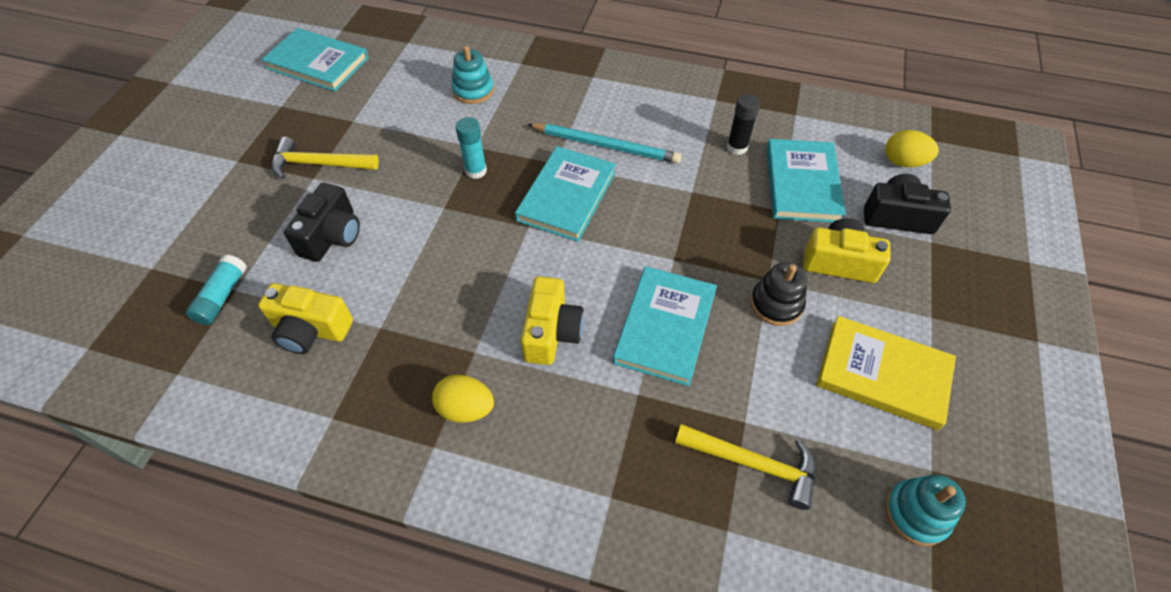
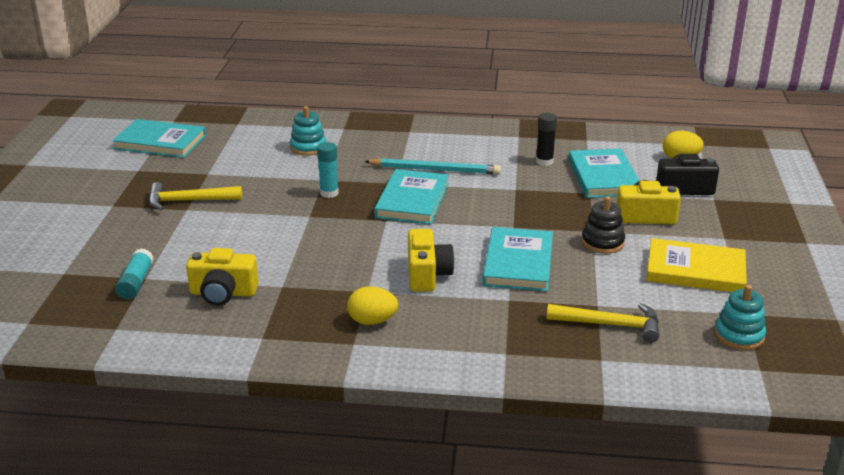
camera: 10 degrees left, 25 degrees down
black camera [284,183,360,262] -> none

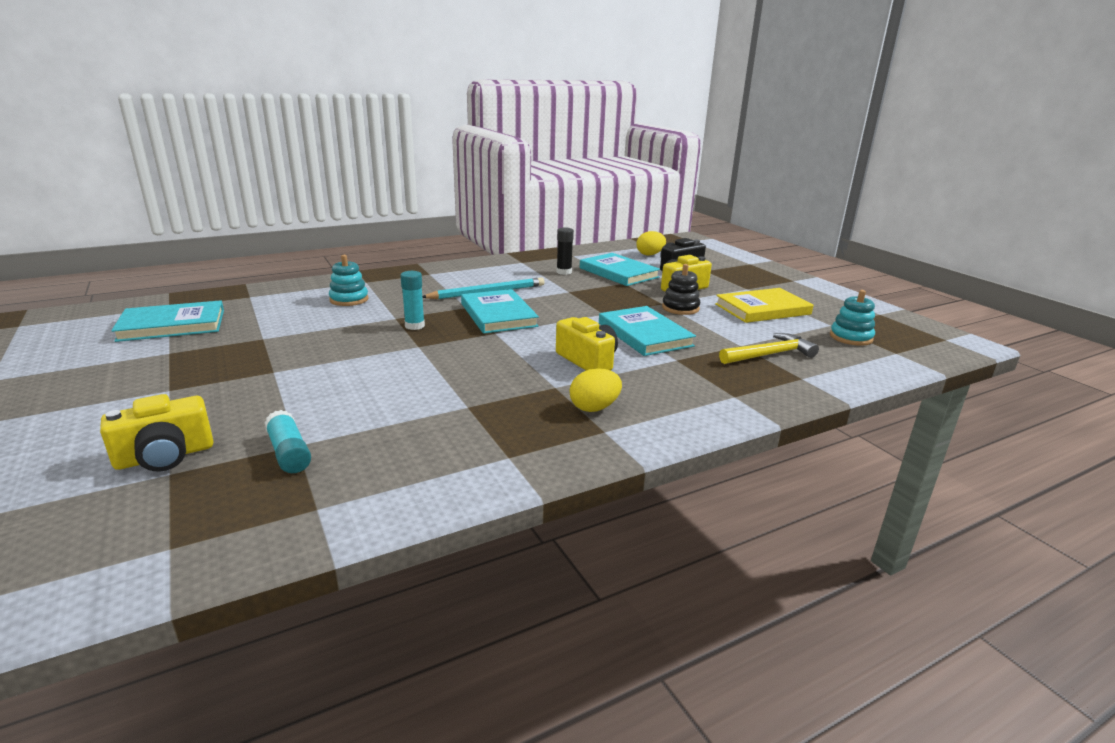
camera: 35 degrees left, 5 degrees down
yellow hammer [149,182,242,210] -> none
yellow camera [186,248,259,306] -> yellow camera moved to [100,394,214,472]

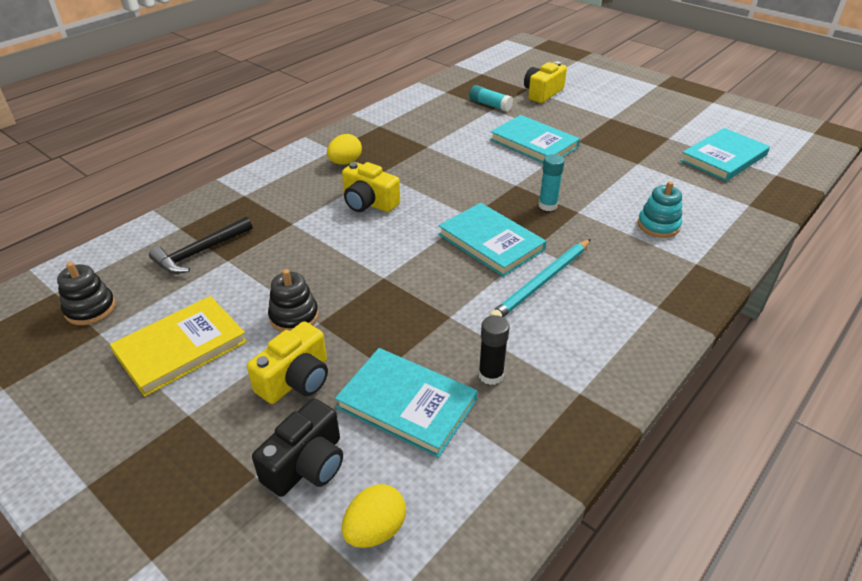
camera: 160 degrees right, 15 degrees up
turquoise book [599,306,696,356] -> turquoise book moved to [490,115,580,163]
yellow hammer [719,333,819,364] -> black hammer [149,217,252,274]
turquoise stacking toy [830,290,875,346] -> black stacking toy [57,262,116,325]

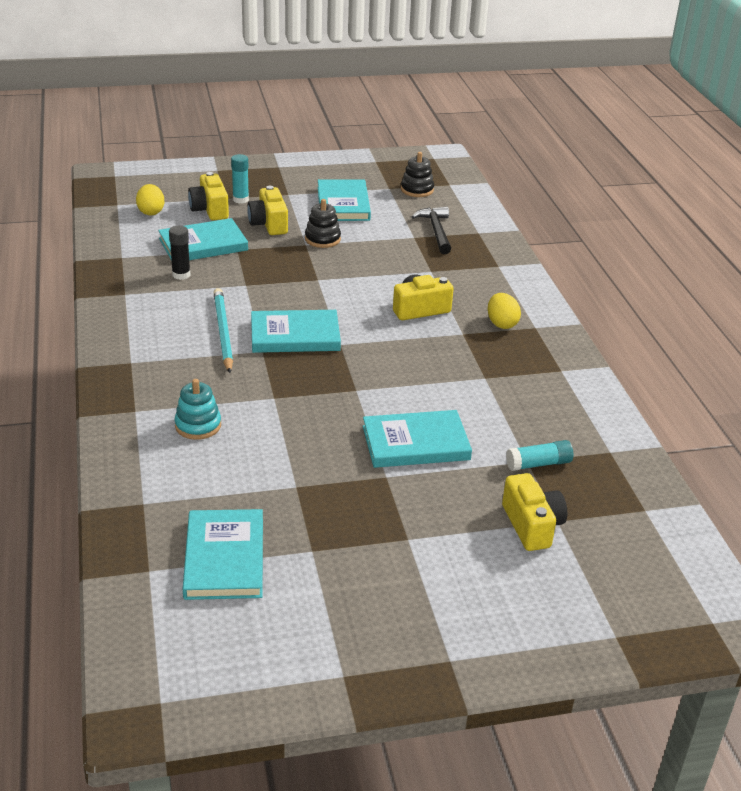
camera: 125 degrees right, 5 degrees down
yellow book [110,296,247,397] -> turquoise book [318,179,371,221]
black camera [252,398,343,497] -> yellow camera [188,172,229,220]
turquoise glue stick [538,154,565,211] -> turquoise glue stick moved to [231,154,249,204]

